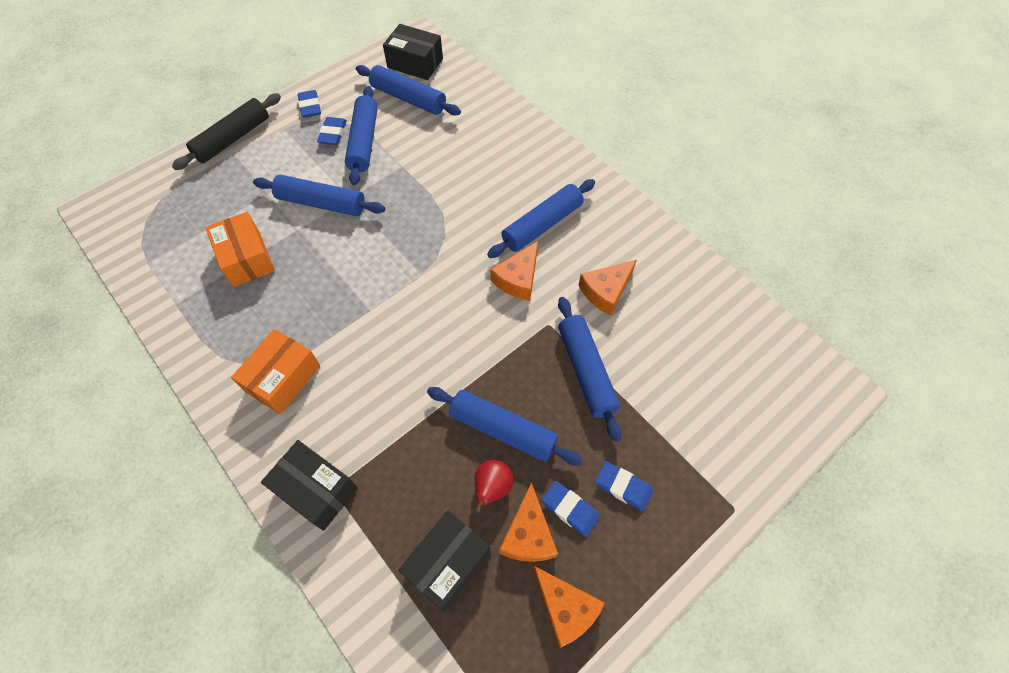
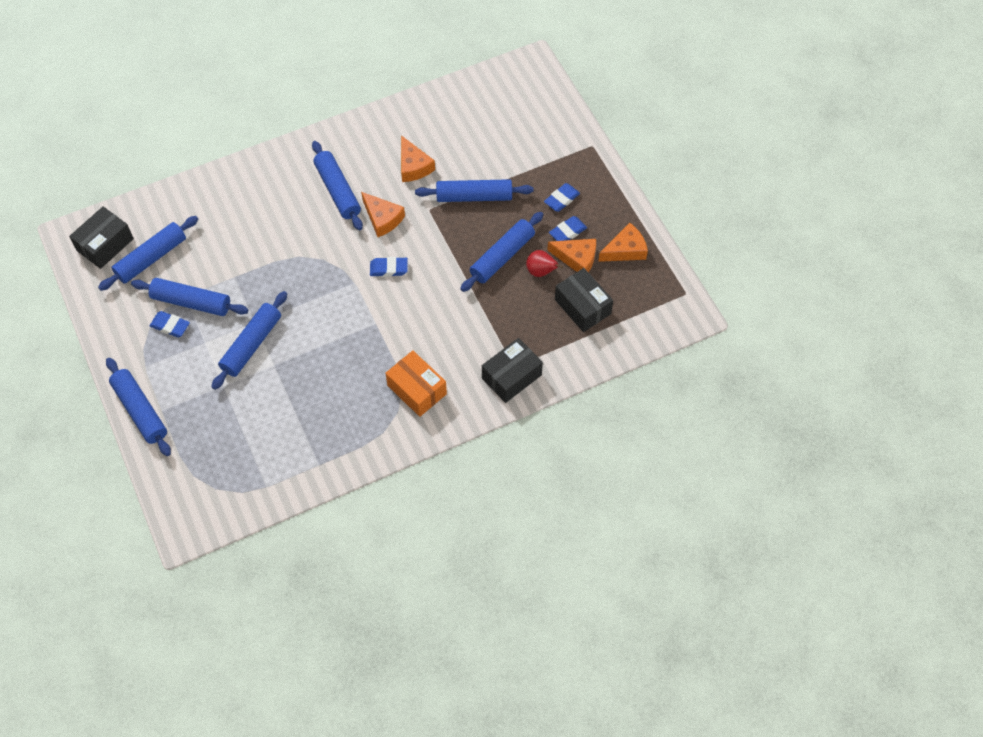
camera: 75 degrees left, 0 degrees up
black rolling pin [172,93,281,170] -> blue rolling pin [106,358,171,456]
orange box [205,212,275,287] -> none
blue eraser [298,90,321,118] -> blue eraser moved to [370,257,408,277]

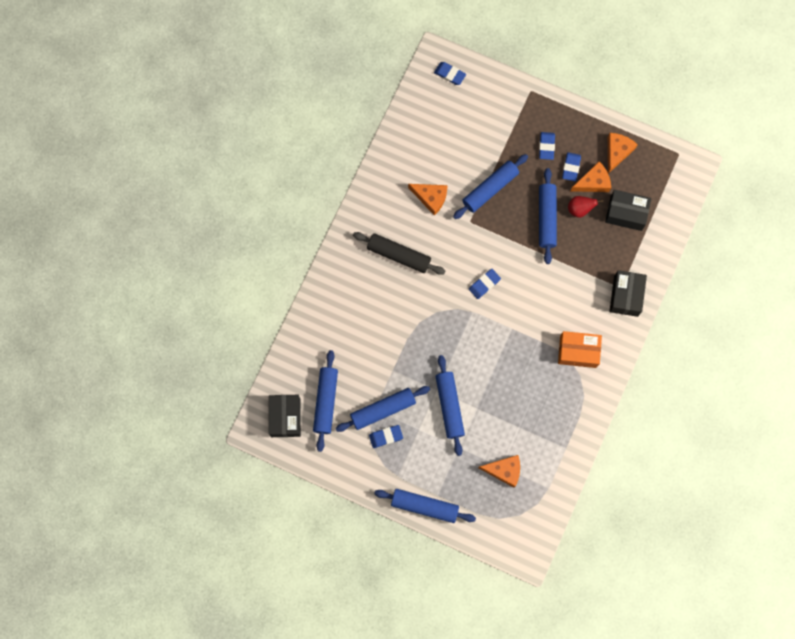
camera: 40 degrees left, 15 degrees up
blue rolling pin [312,141,363,230] -> black rolling pin [353,232,445,275]
orange cheese [361,192,405,237] -> orange cheese moved to [478,455,520,488]
none -> blue eraser [434,62,466,85]

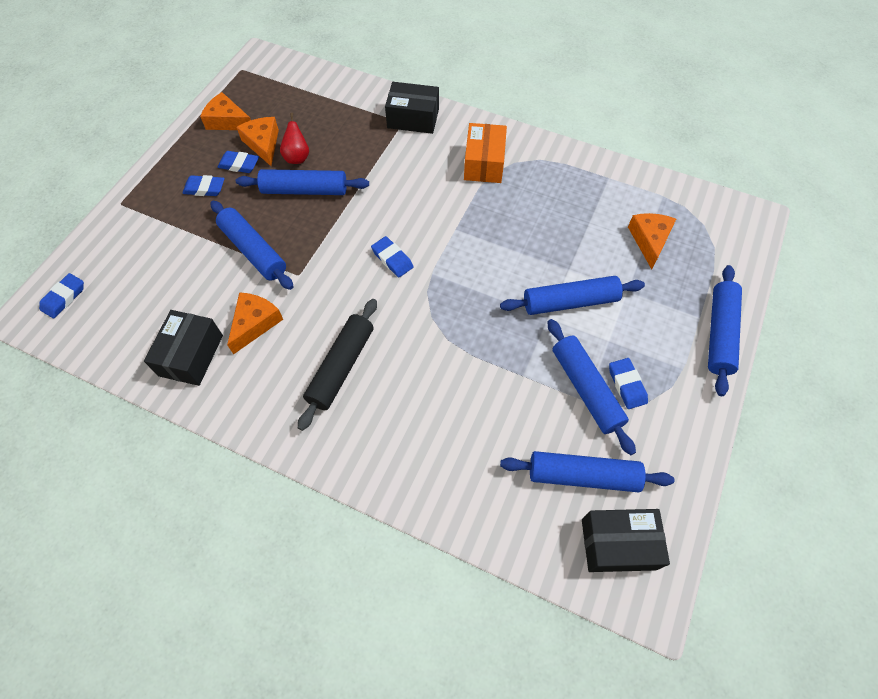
camera: 90 degrees left, 15 degrees down
black box [605,190,651,231] -> black box moved to [144,310,223,386]

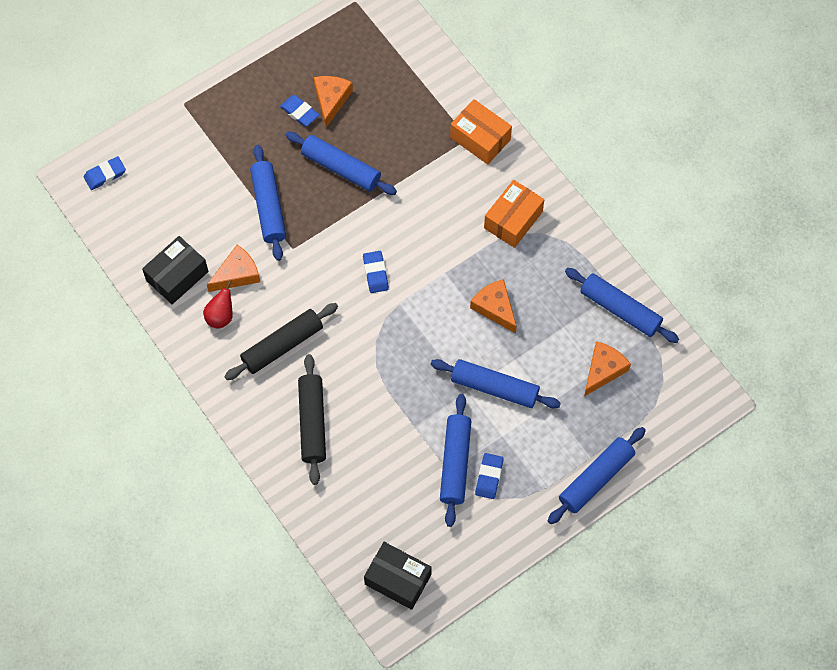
camera: 30 degrees right, 5 degrees up
blue eraser [182,175,225,196] -> none
orange cheese [200,92,251,130] -> orange cheese moved to [470,279,517,333]
red pear [280,113,309,164] -> red pear moved to [203,280,233,329]
black box [385,82,439,134] -> orange box [450,99,512,165]
blue rolling pin [500,451,674,493] -> blue rolling pin moved to [565,268,679,343]
none -> black rolling pin [298,354,326,485]

